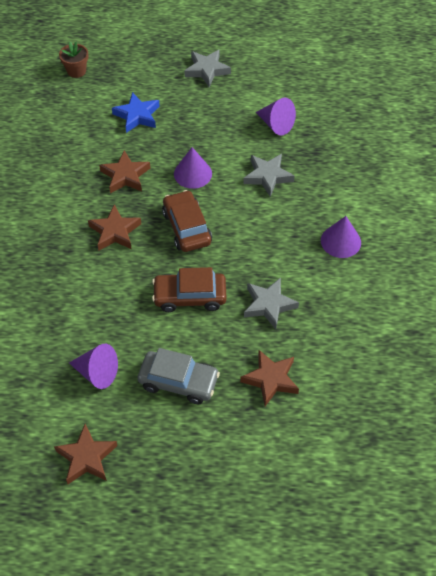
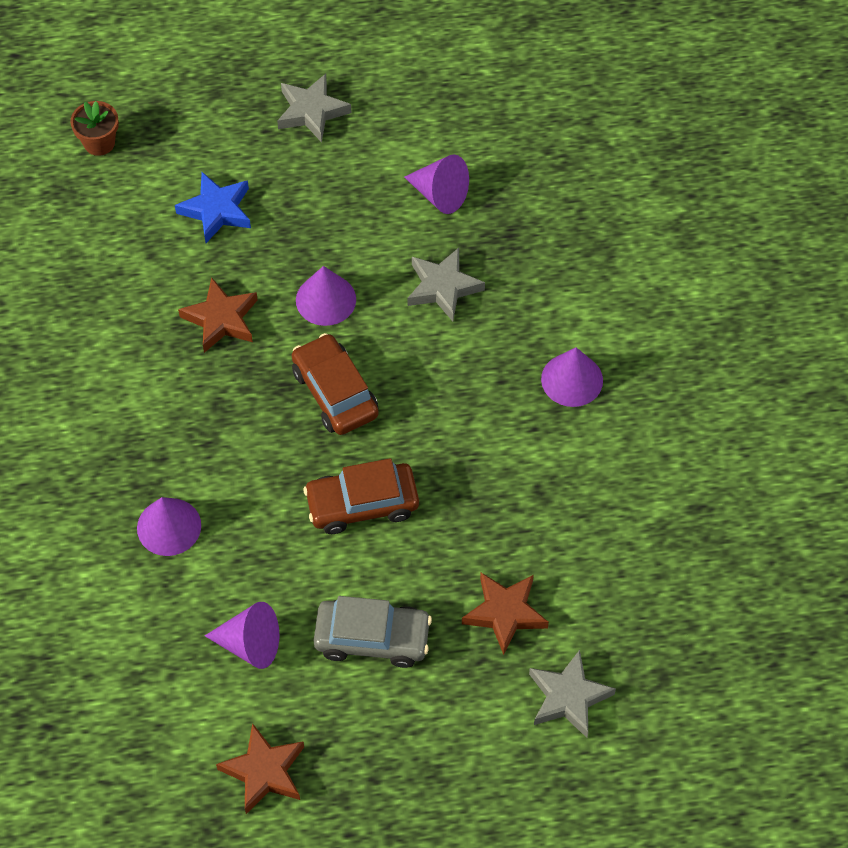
camera: 10 degrees left, 5 degrees up
brown star [88,204,141,251] -> none
grey star [244,278,299,329] -> grey star moved to [529,650,616,738]
none -> purple cone [137,497,201,556]

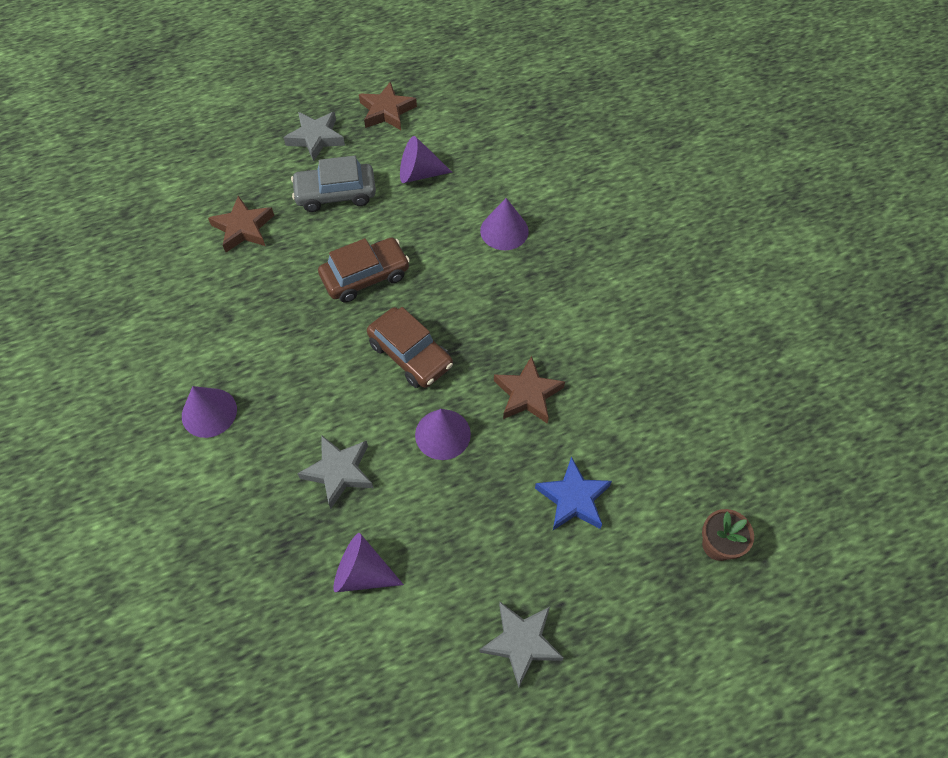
camera: 165 degrees right, 0 degrees up
grey star [529,650,616,738] -> grey star moved to [283,112,345,162]

